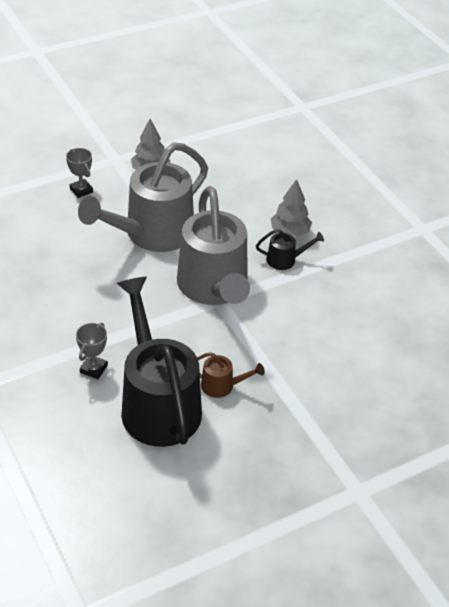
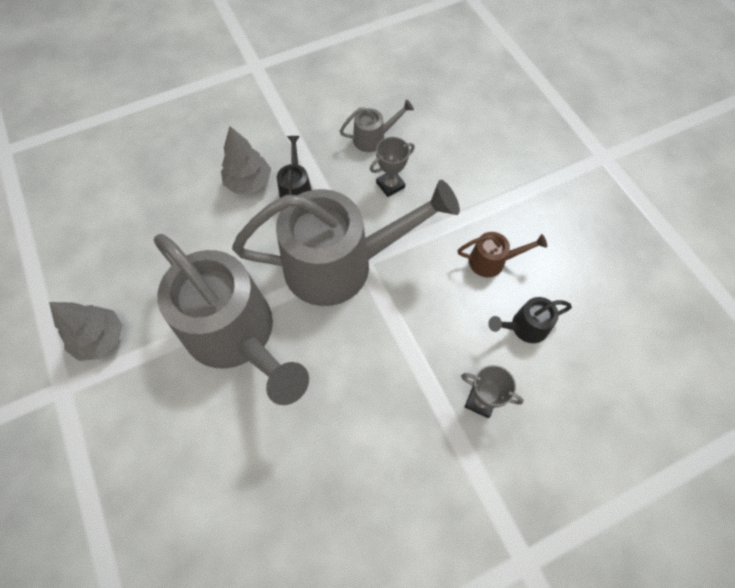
camera: 85 degrees left, 20 degrees up
grey trophy [66,148,93,198] -> grey trophy moved to [370,137,415,197]
black watering can [117,277,202,447] -> black watering can [488,297,572,343], size x0.41
brown watering can [197,352,265,398] -> brown watering can turned 75 degrees clockwise [458,232,547,278]
none -> grey watering can [340,99,414,152]

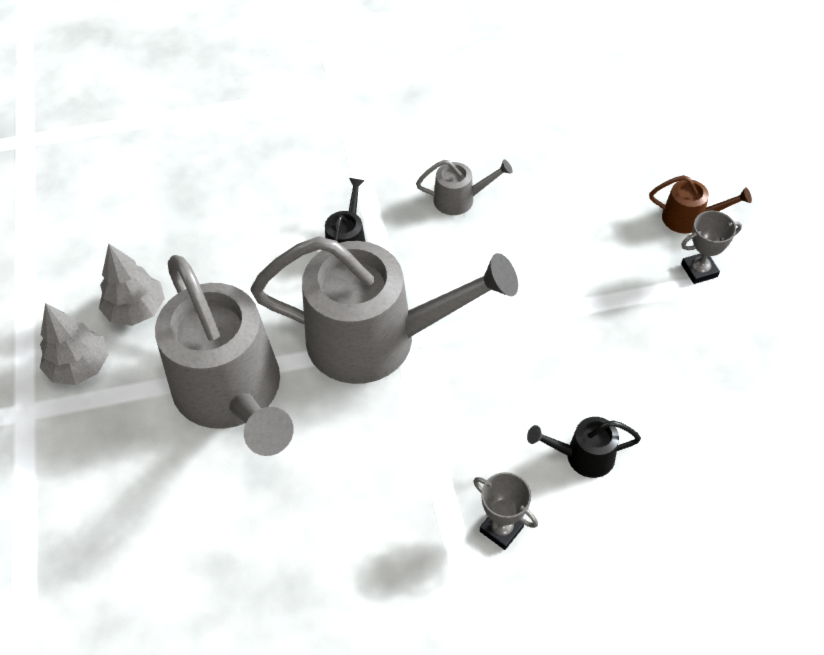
camera: 15 degrees right, 10 degrees down
grey tree [221,126,271,194] -> grey tree moved to [99,244,165,326]
grey trophy [370,137,415,197] -> grey trophy moved to [681,211,742,284]
brown watering can [458,232,547,278] -> brown watering can moved to [649,175,752,234]

